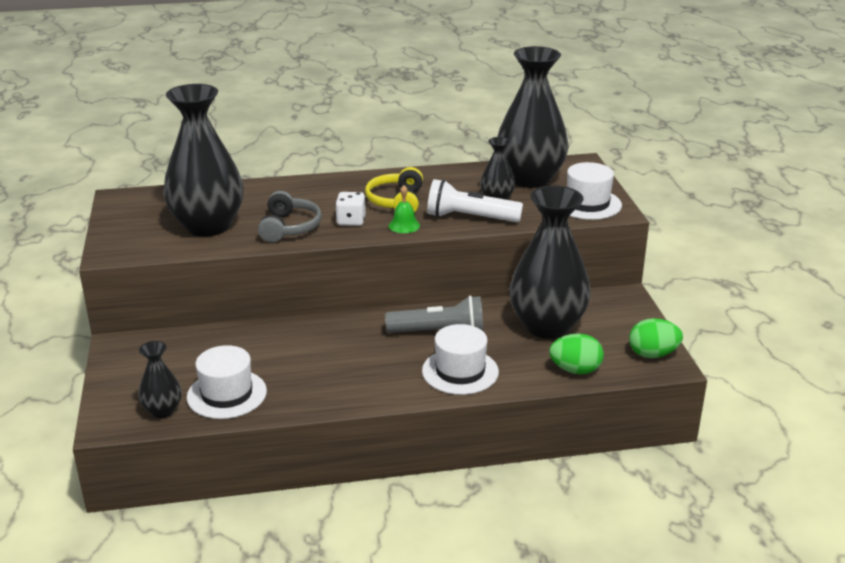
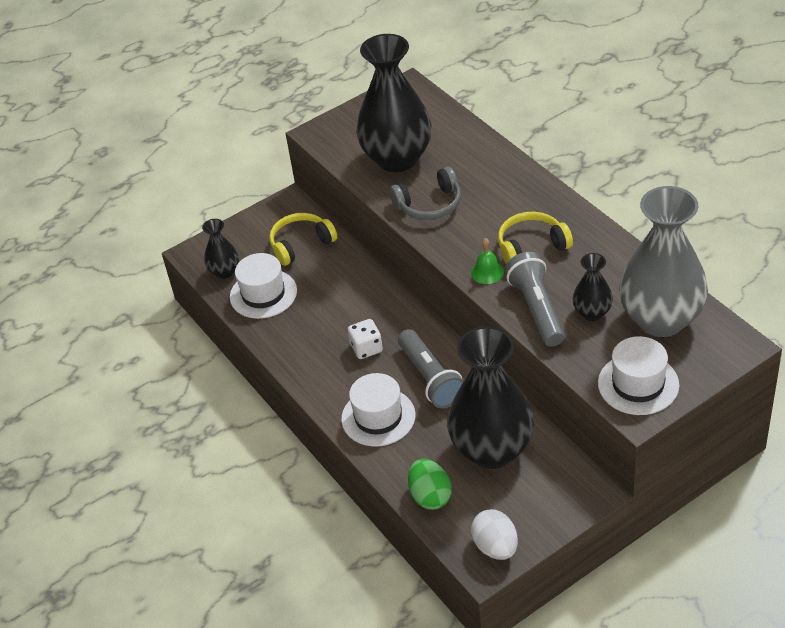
camera: 70 degrees right, 15 degrees up
white dice [335,192,366,226] -> white dice moved to [348,319,383,359]
white flashlight [427,179,523,222] -> grey flashlight [505,252,565,347]
black vase [497,46,569,188] -> grey vase [619,186,708,337]
green egg [629,318,683,358] -> white egg [471,509,518,560]
none -> yellow headphones [269,213,337,266]

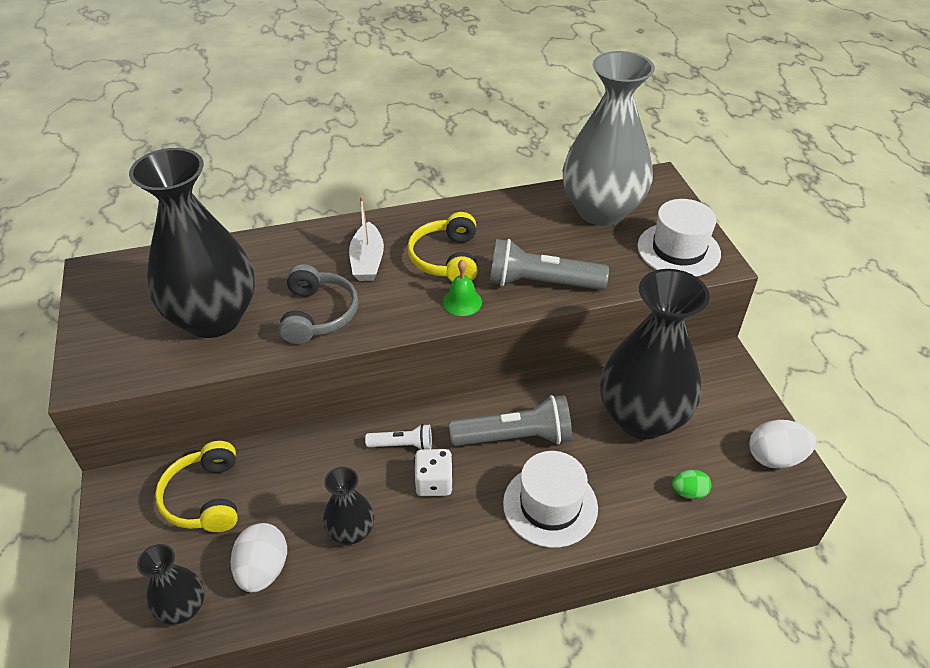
camera: 75 degrees left, 0 degrees up
white hat [230,253,297,319] -> white egg [230,523,287,592]
green egg [408,459,452,510] -> green egg [672,470,712,499], size x0.59
black vase [573,253,613,321] -> black vase moved to [323,467,374,545]
none -> white boat [349,196,384,281]
none -> white flashlight [365,424,432,449]

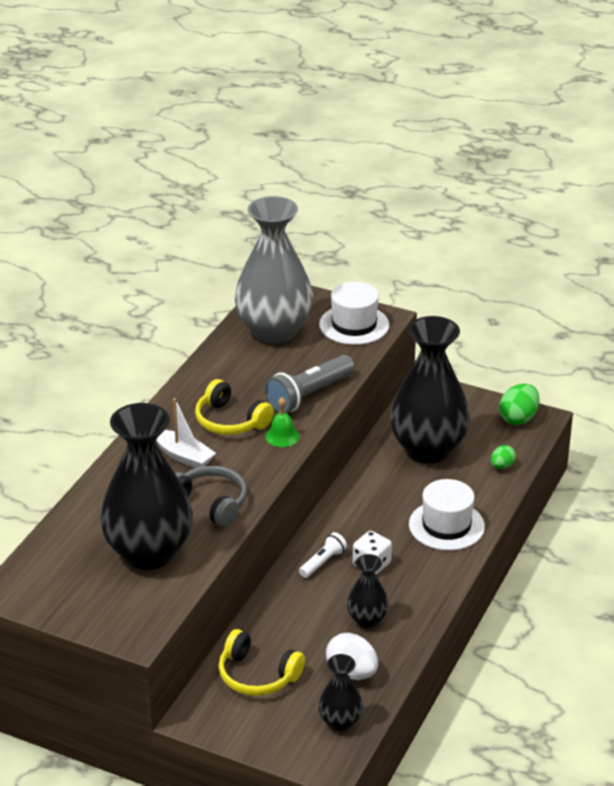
camera: 50 degrees left, 10 degrees down
grey flashlight [449,395,572,446] -> none
white egg [749,420,816,469] -> green egg [499,384,539,425]

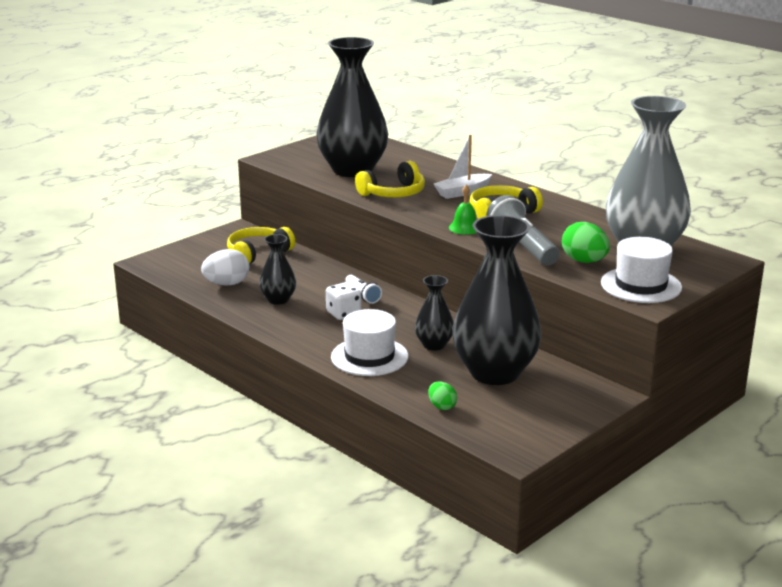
camera: 110 degrees right, 10 degrees down
grey headphones [175,466,247,527] -> yellow headphones [355,161,425,197]
black vase [318,654,363,731] -> black vase moved to [415,275,454,350]
green egg [499,384,539,425] -> green egg moved to [562,222,610,263]

